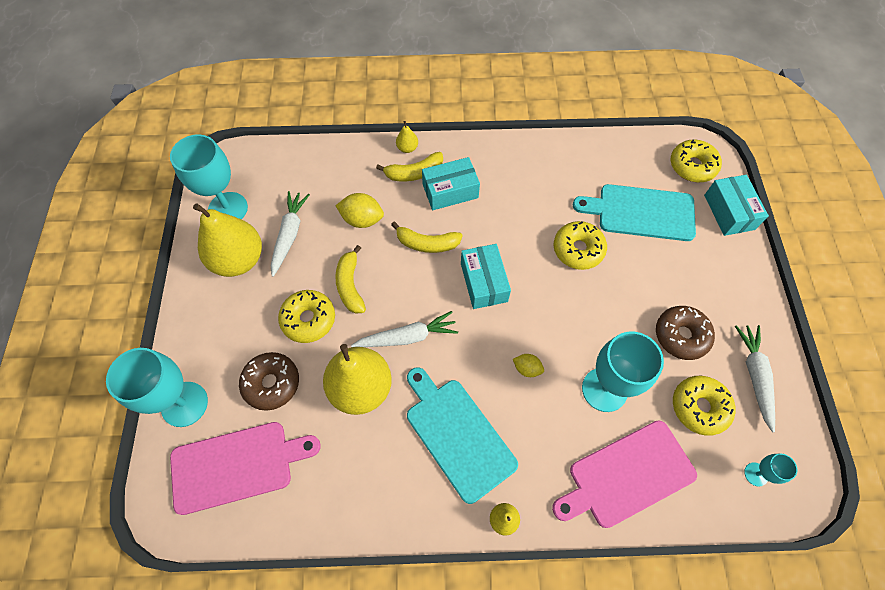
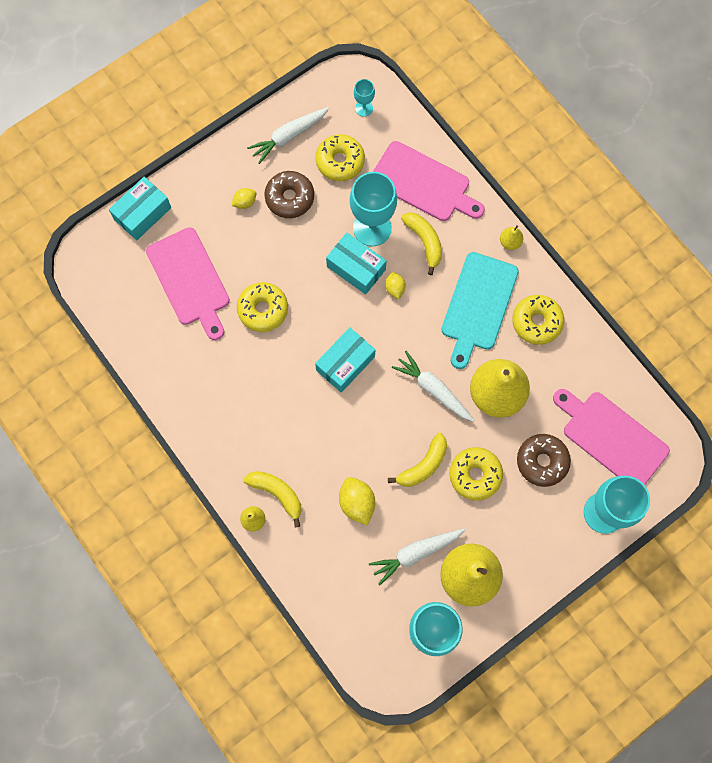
camera: 125 degrees left, 10 degrees up
yellow banana [391,222,463,253] -> yellow banana moved to [401,212,442,275]
turquoise box [422,157,480,210] -> turquoise box moved to [326,233,386,295]
turquoise cutting board [573,184,696,241] -> pink cutting board [146,227,230,340]
yellow donut [671,140,722,182] -> yellow donut moved to [513,295,564,345]
none -> yellow lemon [231,188,257,209]

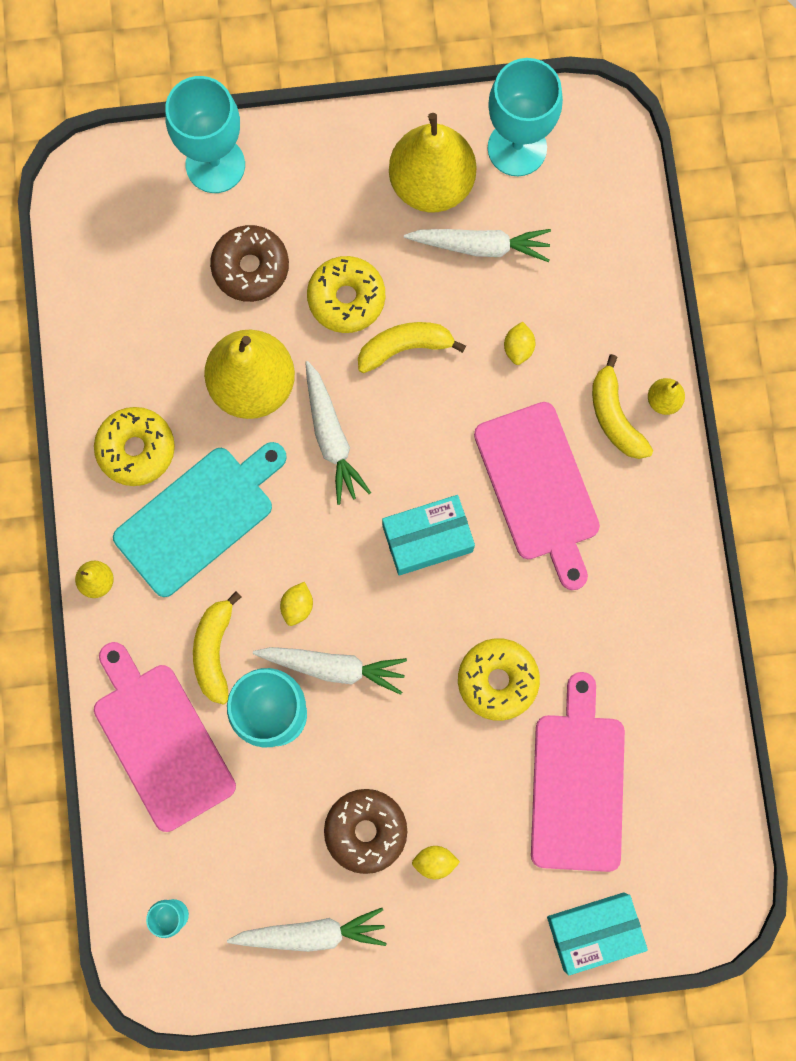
camera: 150 degrees left, 5 degrees up
yellow donut [315,134,365,181] -> none
turquoise box [326,233,386,295] -> white carrot [253,647,407,695]
yellow lemon [339,477,375,525] -> yellow lemon [504,321,535,365], size x0.60
pink cutting board [553,389,670,485] -> pink cutting board moved to [474,402,600,590]

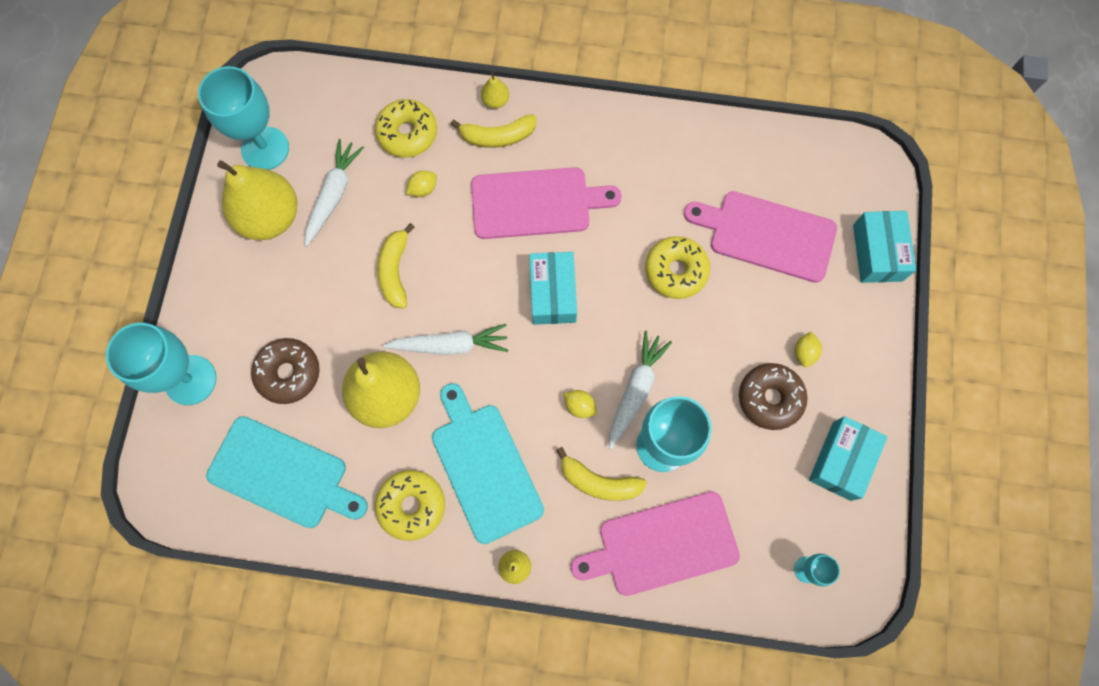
camera: 75 degrees left, 5 degrees down
white carrot [227,908,387,952] -> turquoise box [809,416,888,501]
yellow donut [307,256,385,333] -> yellow donut moved to [375,99,437,157]
yellow lemon [504,321,535,365] -> yellow lemon turned 60 degrees counterclockwise [406,170,437,197]
none -> turquoise cutting board [206,416,368,528]

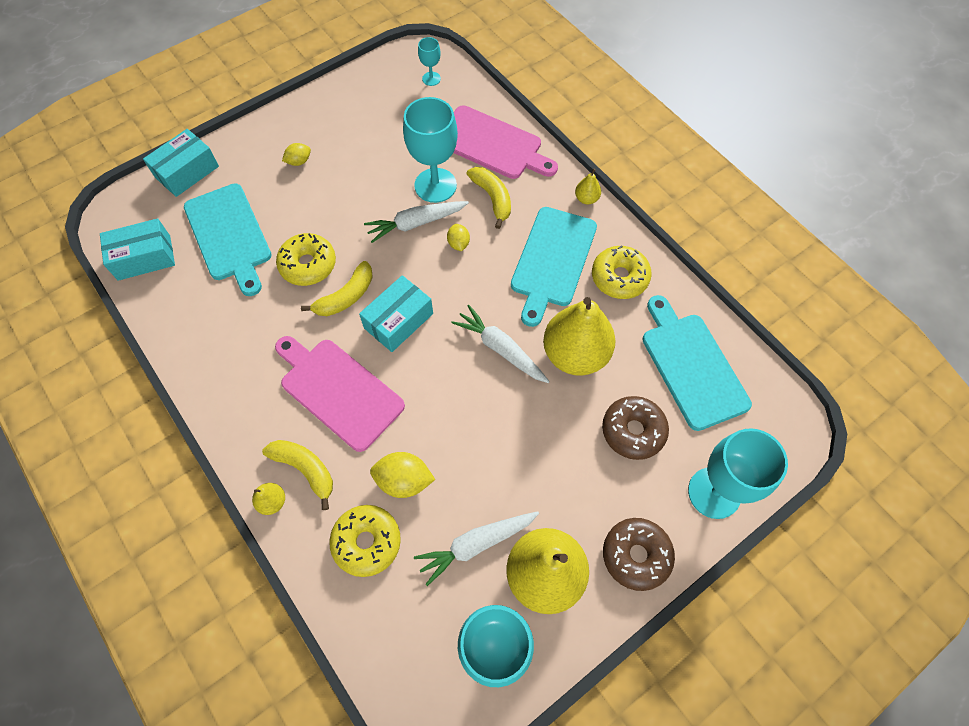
camera: 135 degrees left, 10 degrees down
yellow banana [377,223,415,309] -> yellow banana moved to [301,261,373,316]
yellow lemon [406,170,437,197] -> yellow lemon [370,452,435,498], size x1.68
pink cutting board [684,191,837,283] -> turquoise cutting board [184,183,271,296]
brown donut [739,363,808,430] -> brown donut moved to [603,518,675,591]
turquoise box [809,416,888,501] -> turquoise box moved to [100,218,175,281]

